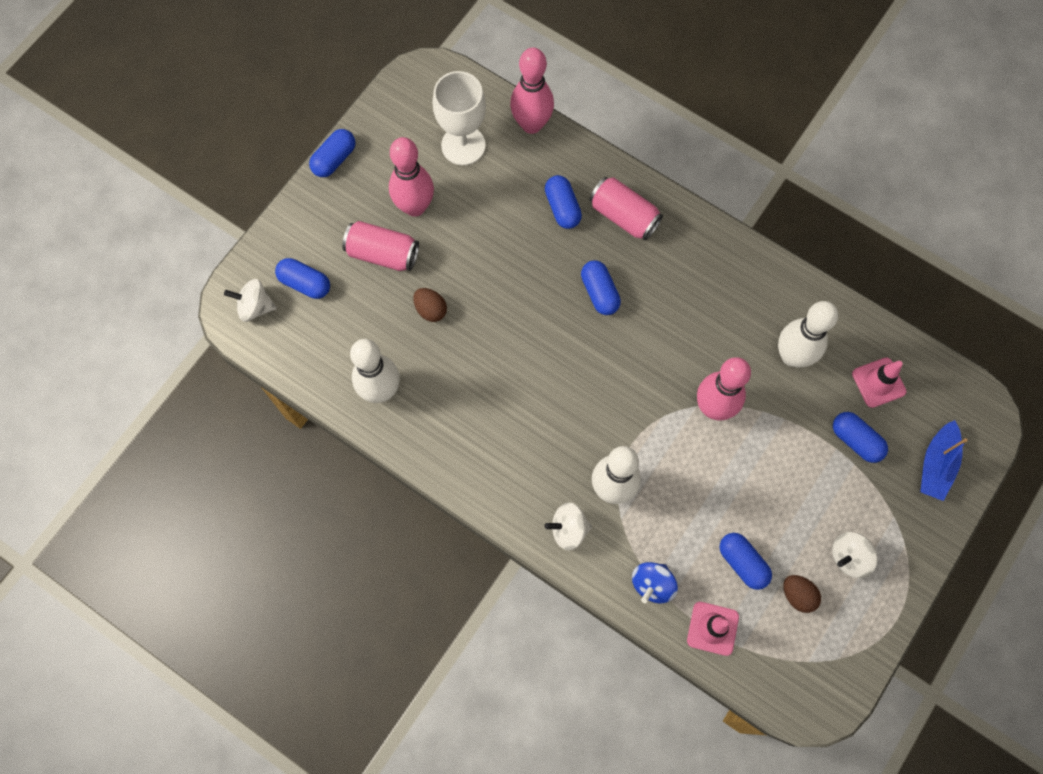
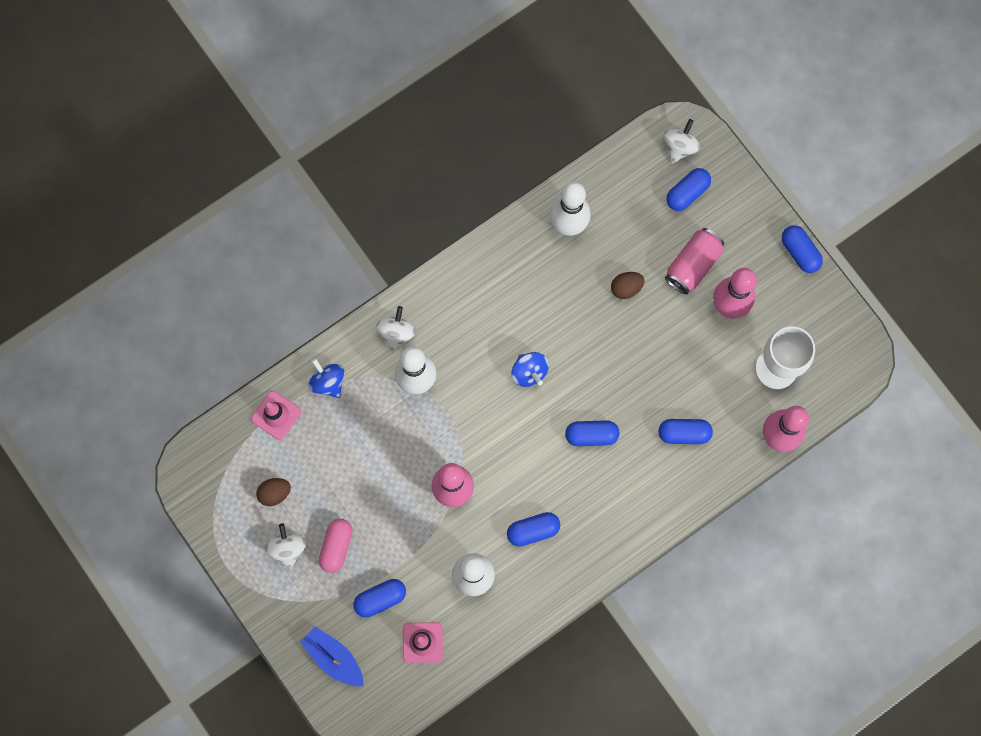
camera: 110 degrees right, 5 degrees up
pink can [590,177,663,241] -> none
blue capsule [720,533,772,590] -> blue capsule moved to [507,512,560,547]
none -> pink capsule [319,519,353,573]
none -> blue spinning top [512,352,549,387]

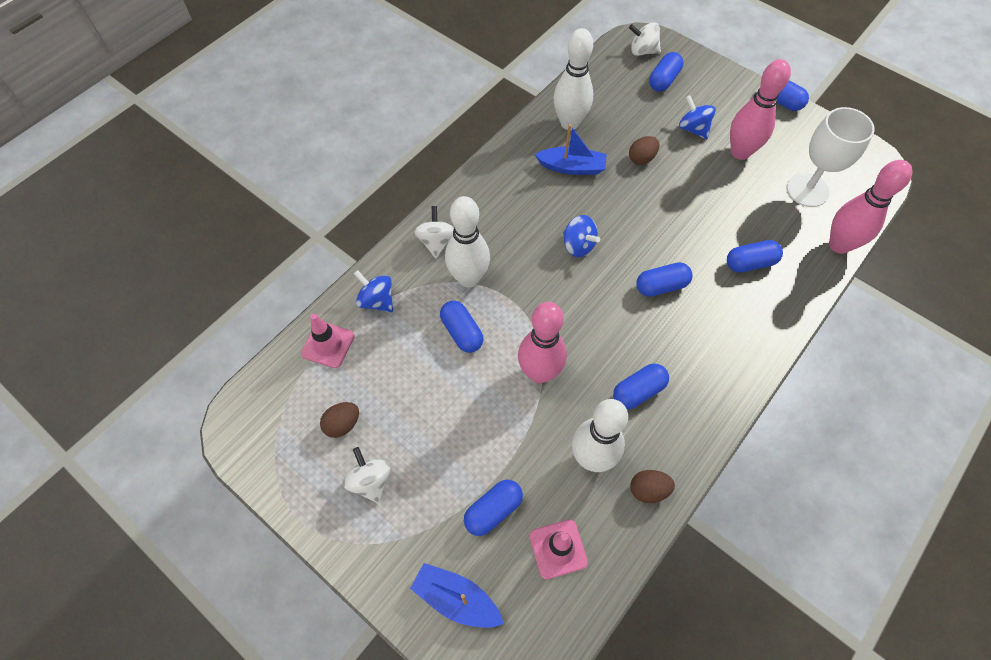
camera: 15 degrees left, 15 degrees down
pink capsule [319,519,353,573] -> none
white spinning top [664,119,700,163] -> white spinning top turned 90 degrees counterclockwise [629,23,661,56]
pink can [665,228,724,294] -> blue spinning top [679,95,716,140]
none -> blue capsule [440,301,483,353]
none -> blue boat [534,124,606,175]
none -> brown egg [630,470,675,503]

